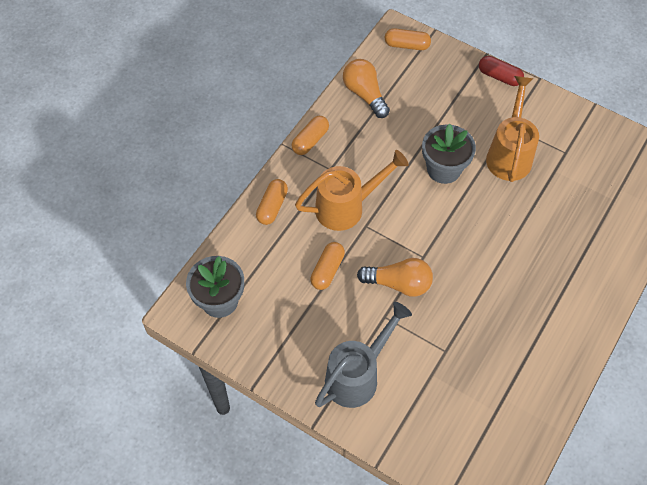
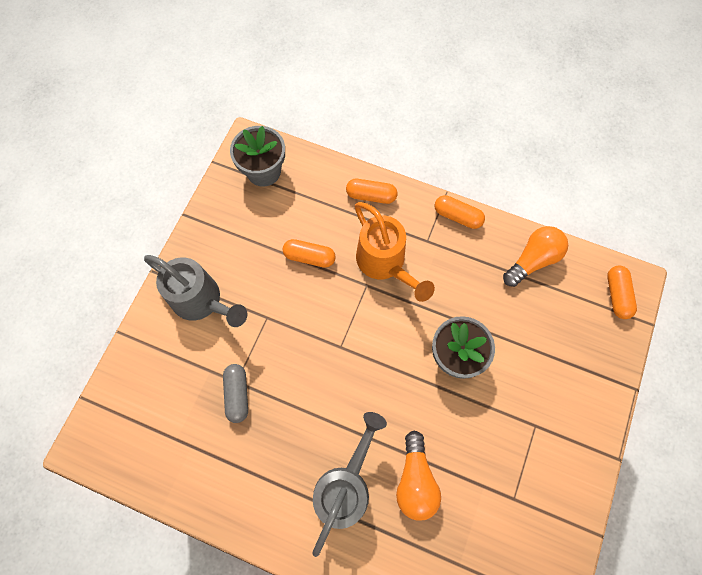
camera: 80 degrees right, 10 degrees up
orange light bulb [357,258,433,297] -> orange light bulb moved to [396,431,441,521]
red capsule [479,56,524,86] -> none
orange watering can [486,76,539,182] -> none
none -> grey capsule [223,364,248,423]
none -> grey watering can [313,412,387,557]

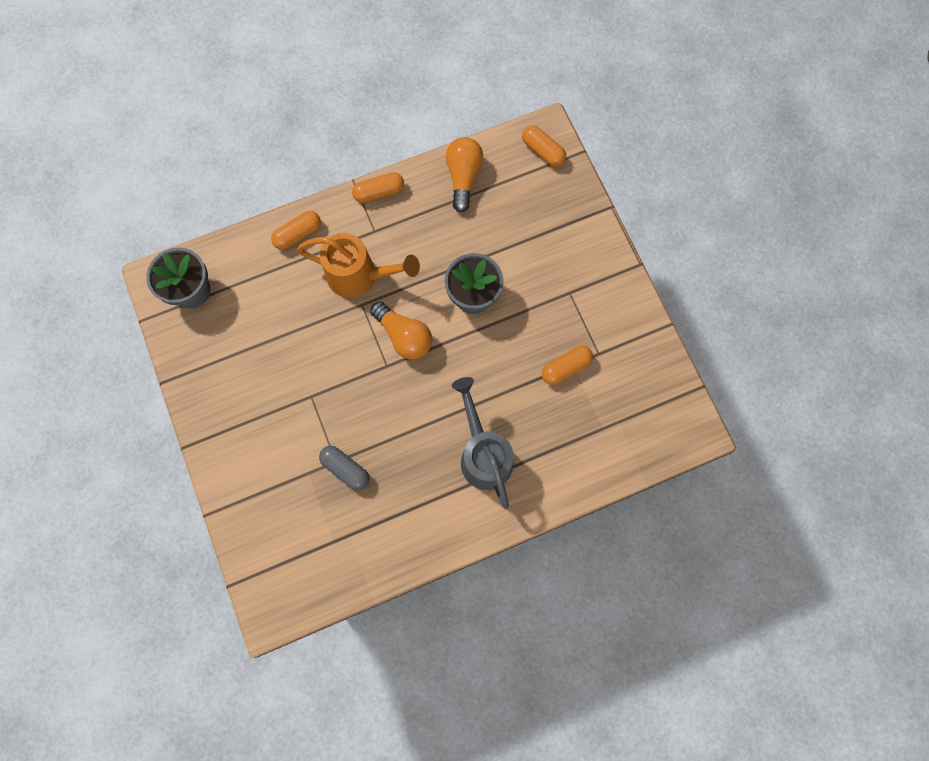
camera: 45 degrees left, 5 degrees up
grey watering can [144,255,247,327] -> none
orange capsule [283,239,336,268] -> orange capsule moved to [542,346,593,385]
orange light bulb [396,431,441,521] -> orange light bulb moved to [370,301,432,360]

